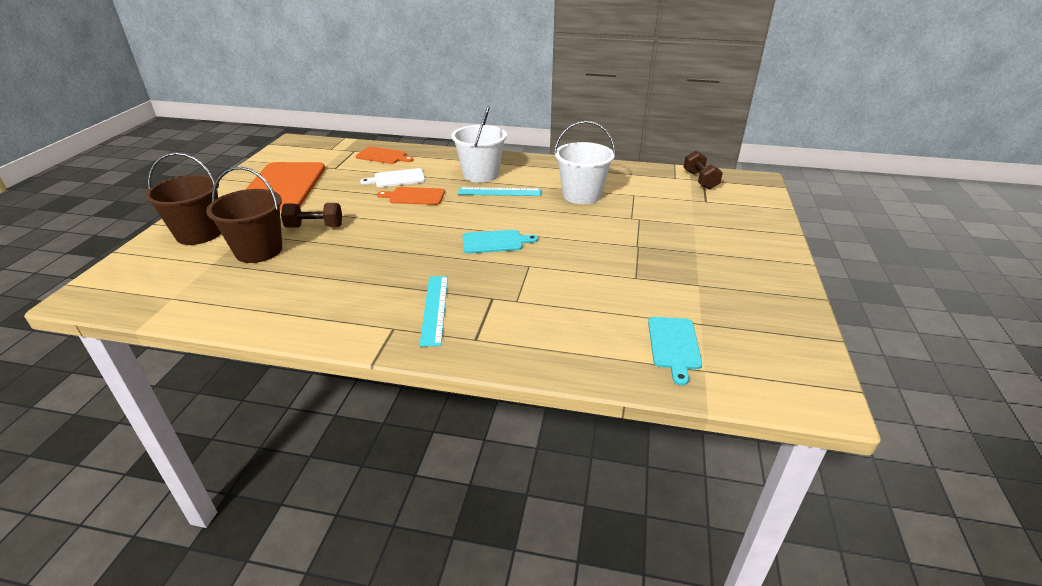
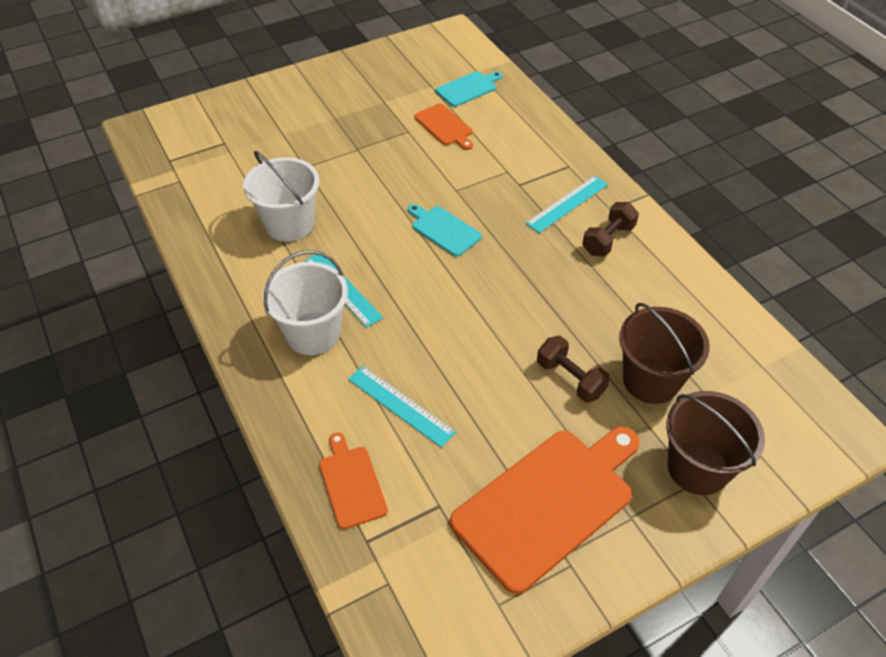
camera: 130 degrees left, 15 degrees up
white cutting board [360,168,425,187] -> turquoise ruler [348,366,456,448]
orange cutting board [377,187,445,205] -> orange cutting board moved to [414,103,473,150]
brown dumbbell [684,151,723,190] -> brown dumbbell moved to [582,202,639,257]

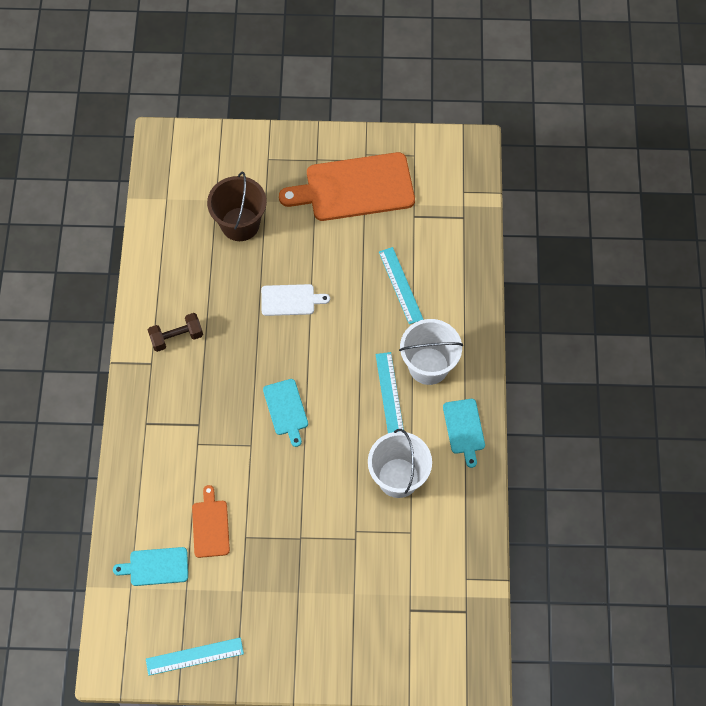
camera: 150 degrees left, 15 degrees up
orange cutting board [319,432,388,529] -> none
turquoise ruler [526,176,608,233] -> turquoise ruler moved to [146,637,244,676]
brown dumbbell [537,336,610,402] -> none
brown bucket [666,391,765,495] -> none
none -> white cutting board [261,284,330,316]
none -> turquoise cutting board [443,399,485,468]

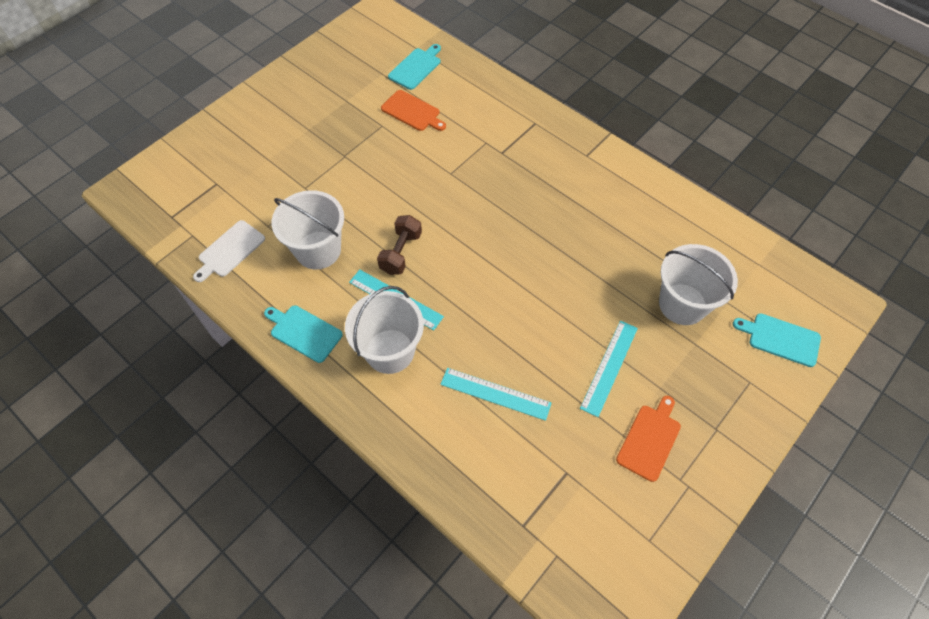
camera: 130 degrees right, 5 degrees down
turquoise ruler [146,637,244,676] -> turquoise ruler moved to [580,321,638,417]
brown dumbbell [148,313,203,352] -> brown dumbbell moved to [377,215,422,275]
brown bucket [207,172,267,241] -> white bucket [659,244,738,325]
white cutting board [261,284,330,316] -> white cutting board moved to [193,220,265,282]
turquoise cutting board [263,379,308,447] -> turquoise cutting board moved to [733,313,821,367]
orange cutting board [279,152,415,221] -> orange cutting board [616,396,681,482], size x0.50

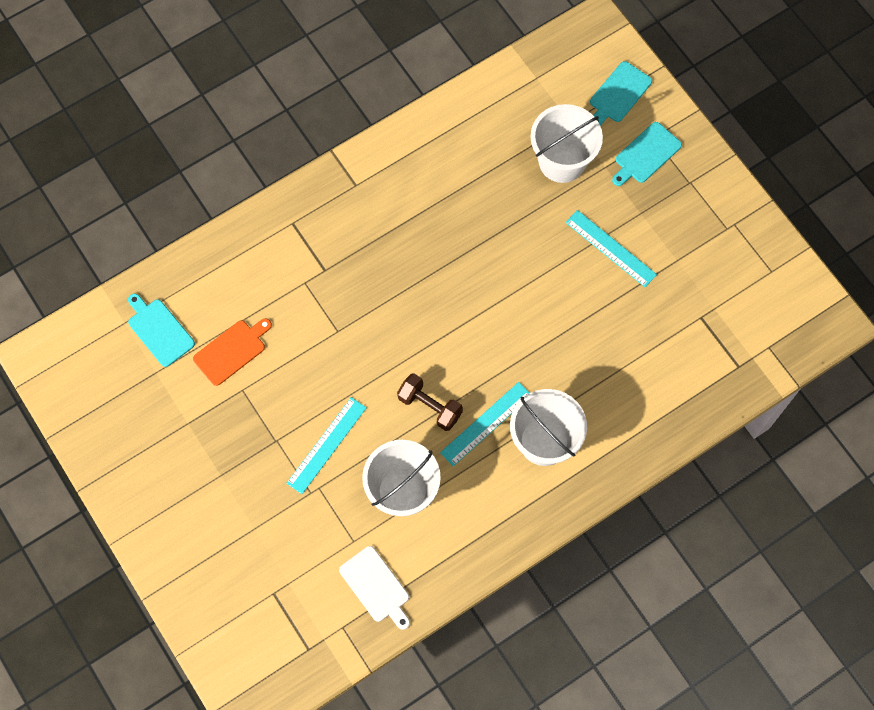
camera: 75 degrees left, 10 degrees up
turquoise cutting board [264,305,343,363] -> turquoise cutting board moved to [612,122,682,186]
turquoise ruler [440,368,552,421] -> turquoise ruler moved to [287,397,367,494]
orange cutting board [616,396,681,482] -> none

